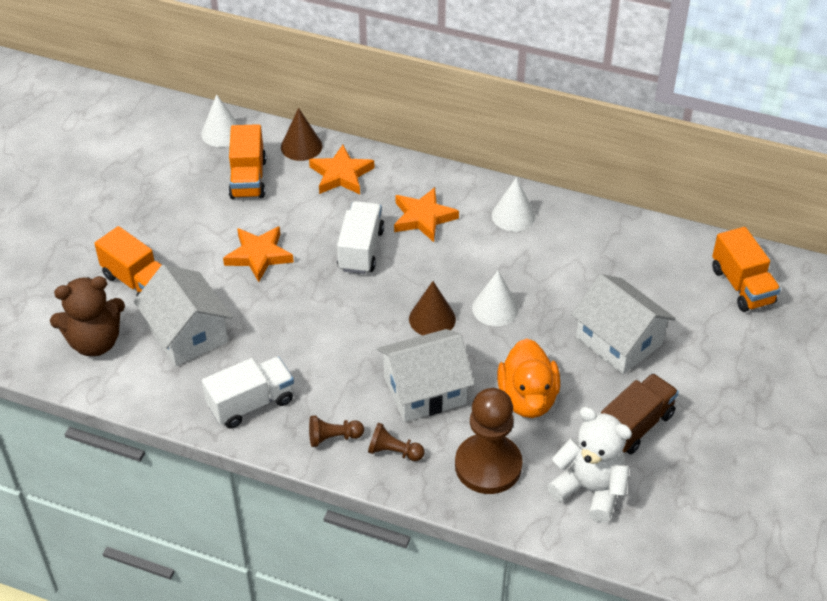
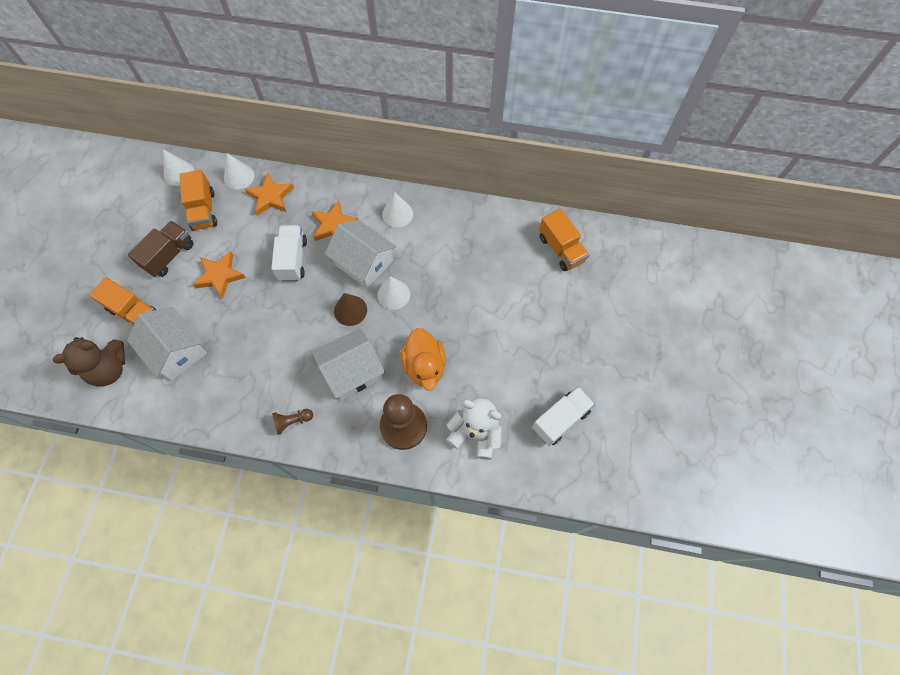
camera: 10 degrees left, 20 degrees up
white truck [202,357,294,428] -> white truck moved to [532,386,595,446]
brown cone [281,108,322,161] -> white cone [224,153,254,189]
brown pawn [368,423,425,461] -> none
white house [571,274,676,374] -> white house moved to [325,220,396,288]
brown truck [601,373,679,454] -> brown truck moved to [128,221,194,277]

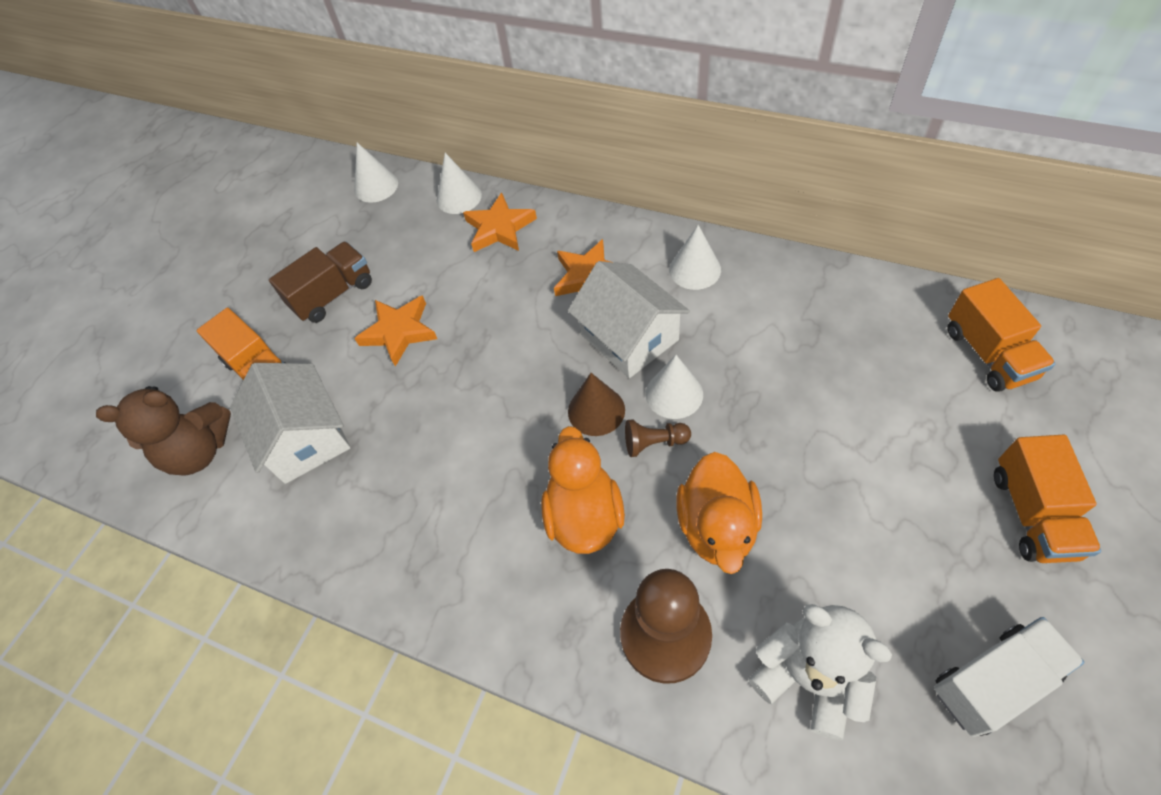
camera: 20 degrees right, 10 degrees down
orange truck [179,170,217,231] -> orange truck moved to [994,435,1101,563]
white truck [271,225,307,282] -> none
brown pawn [272,409,313,435] -> brown pawn moved to [625,419,691,457]
white house [312,328,385,400] -> orange duck [541,426,625,554]

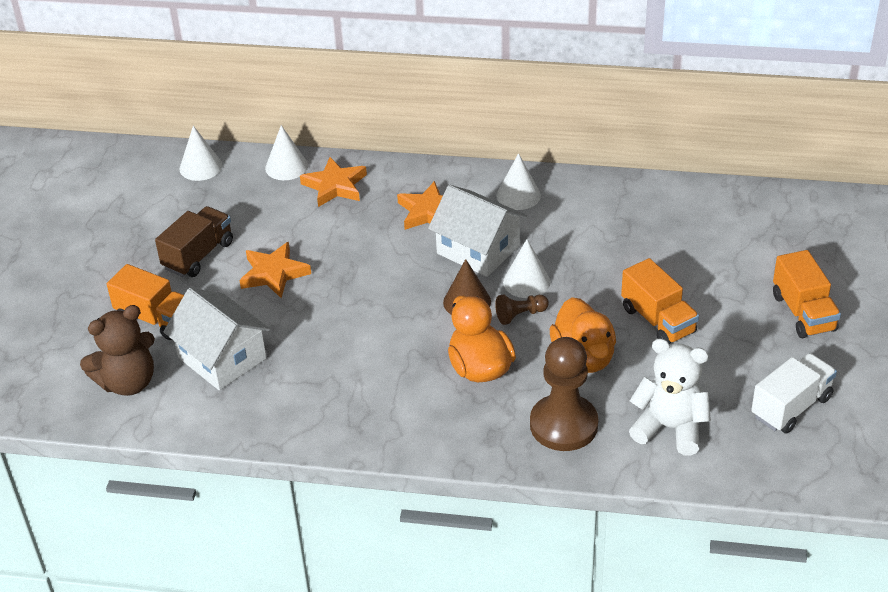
camera: 20 degrees left, 15 degrees down
orange truck [947,278,1056,392] -> orange truck moved to [621,258,699,344]

